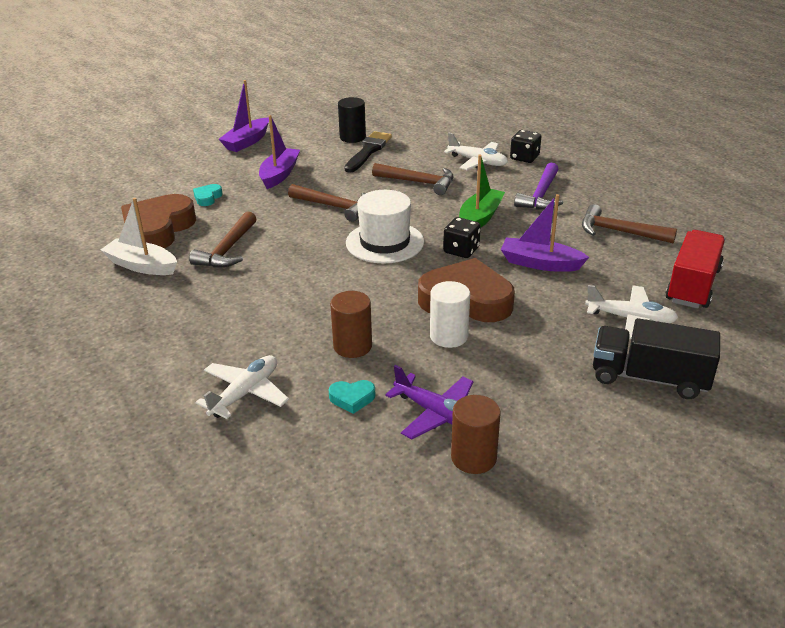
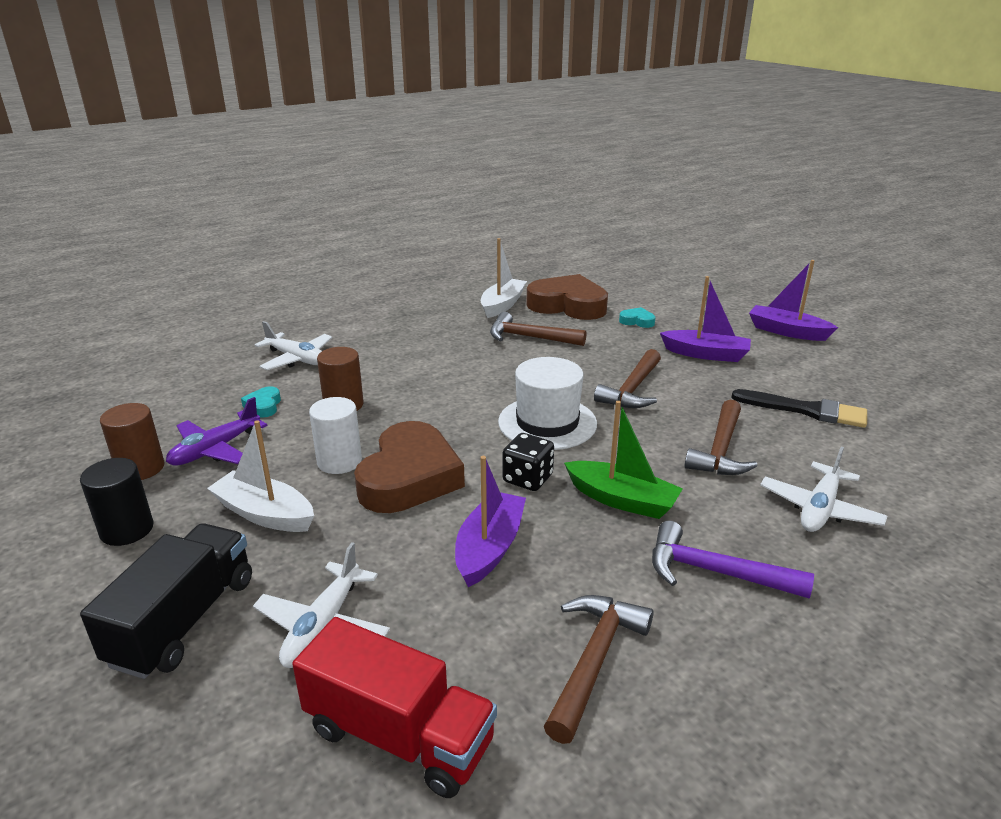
camera: 90 degrees right, 5 degrees down
black cylinder [338,97,366,143] -> black cylinder moved to [80,458,154,546]
black dice [510,130,541,163] -> none
none -> white boat [207,420,314,532]

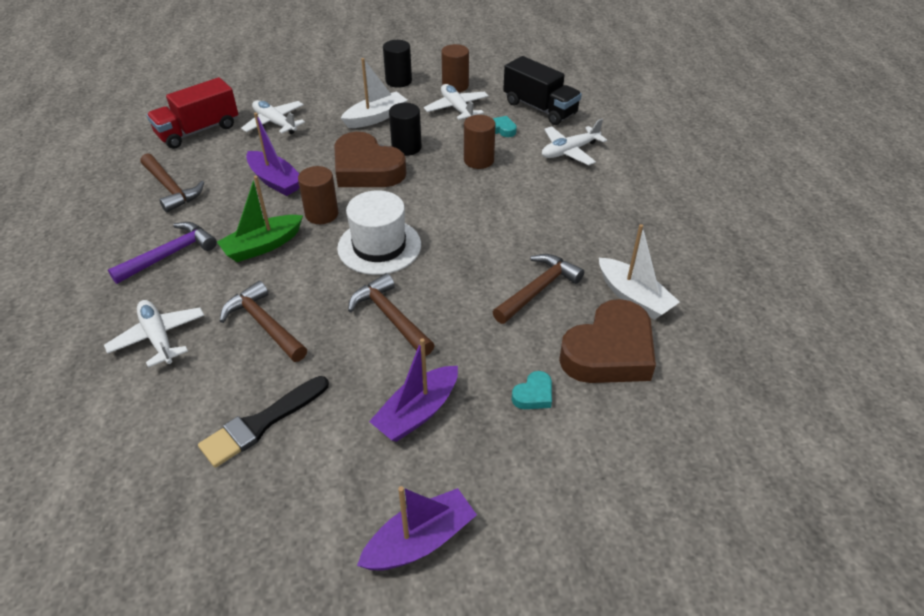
camera: 115 degrees right, 15 degrees up
black truck [80,523,252,679] -> black truck moved to [503,56,582,125]
purple plane [166,397,268,466] -> white plane [424,84,489,120]
white cylinder [309,397,362,474] -> black cylinder [389,103,422,156]
black dice [502,433,554,491] -> brown cylinder [298,166,338,224]

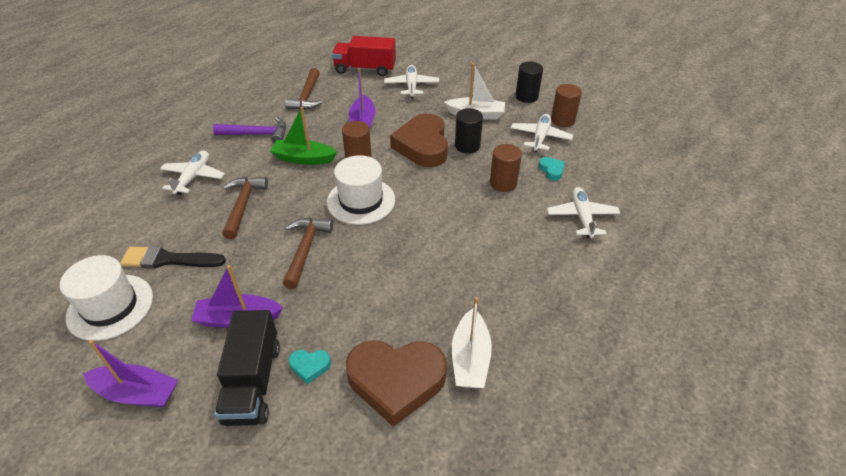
camera: 45 degrees right, 0 degrees up
brown hammer [493,254,584,324] -> none
black truck [503,56,582,125] -> black truck moved to [215,310,280,426]
white plane [542,119,607,166] -> white plane turned 75 degrees clockwise [547,187,620,238]
none -> white hat [60,255,153,341]

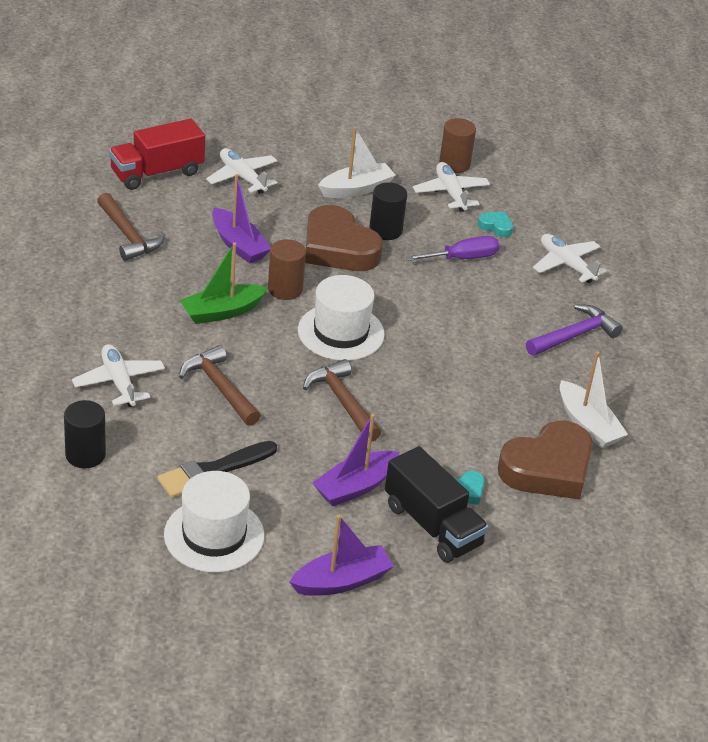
camera: 40 degrees left, 5 degrees down
purple hammer [213,117,286,143] -> purple hammer moved to [526,304,623,356]
brown cylinder [490,144,522,192] -> purple screwdriver [406,236,499,261]
black cylinder [515,61,543,103] -> black cylinder moved to [64,400,106,468]

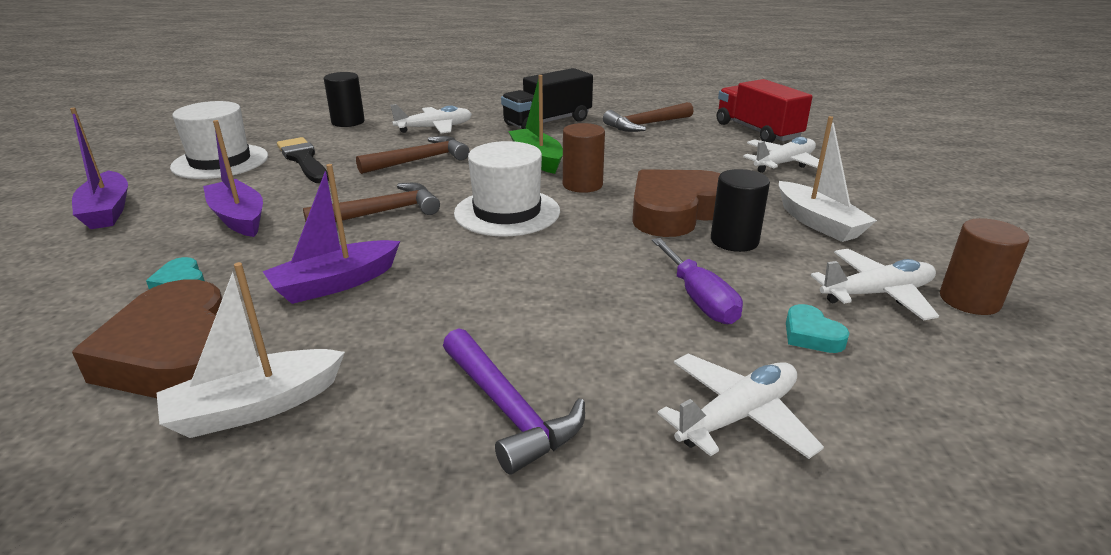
camera: 95 degrees right, 10 degrees down
purple boat [212,174,271,264] -> purple boat moved to [263,164,400,304]
black truck [385,446,489,563] -> black truck moved to [501,68,593,129]
turquoise heart [478,212,513,237] -> turquoise heart turned 120 degrees clockwise [786,304,850,353]

